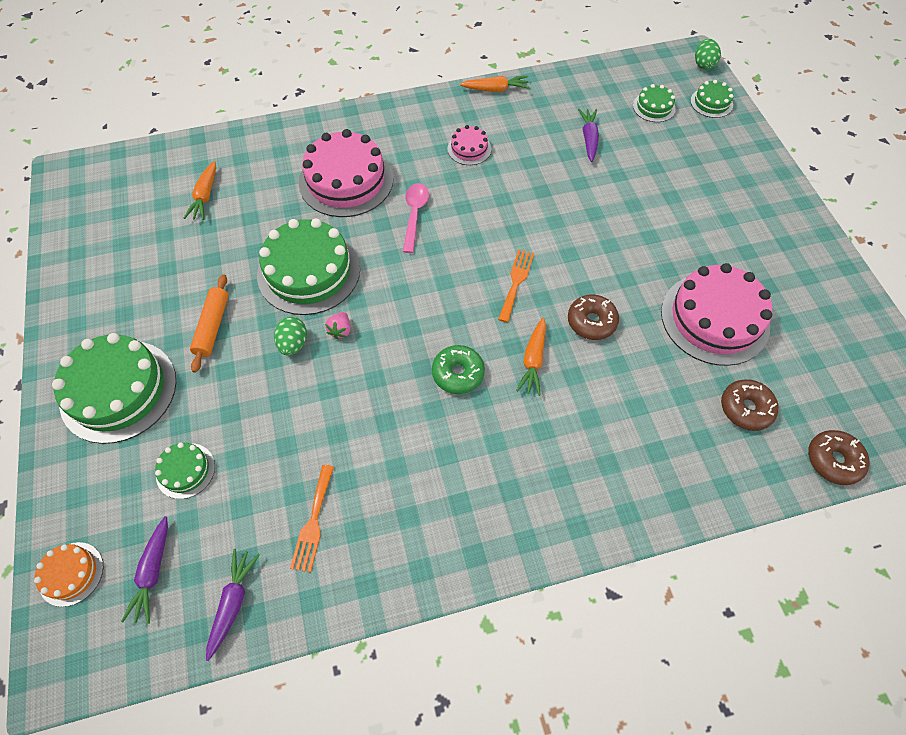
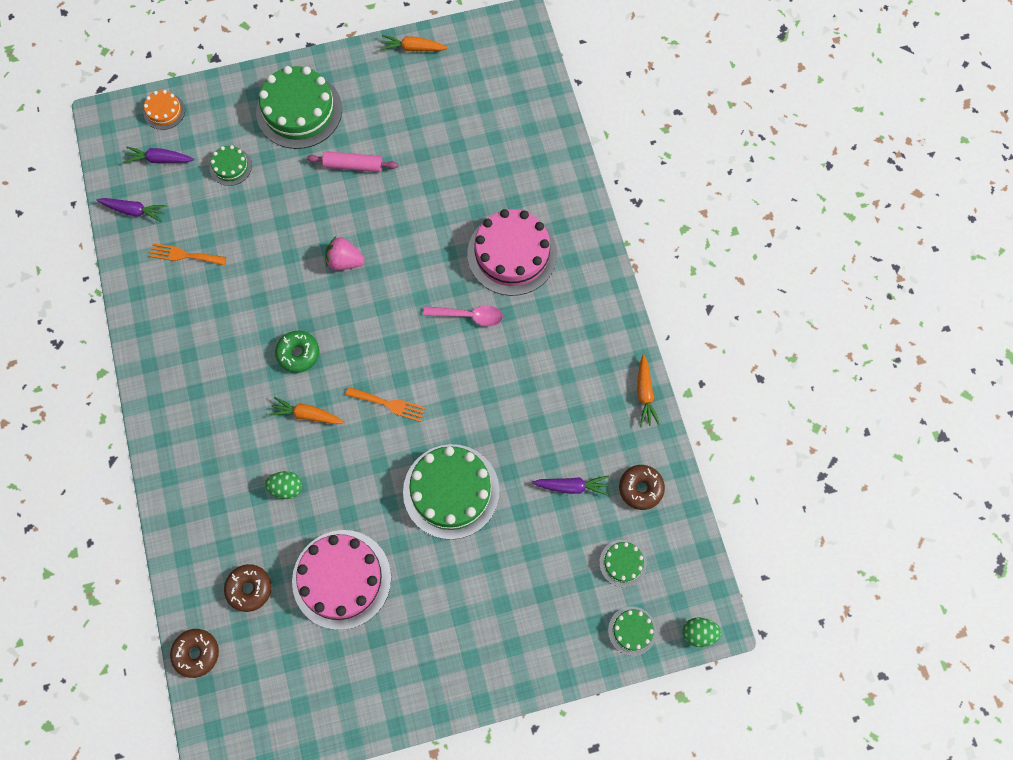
camera: 90 degrees right, 10 degrees up
orange carrot [184,161,216,220] -> orange carrot moved to [380,35,448,51]
orange rolling pin [190,274,229,373] -> pink rolling pin [307,151,398,172]
green cake [257,218,360,315] -> green cake moved to [403,444,500,540]
green egg [274,317,307,356] -> green egg moved to [265,471,302,499]
pink strawberry [325,312,351,339] -> pink strawberry [325,237,365,271], size x1.59
pink cake [447,125,491,165] -> none
brown donut [568,295,619,340] -> brown donut moved to [619,465,665,510]

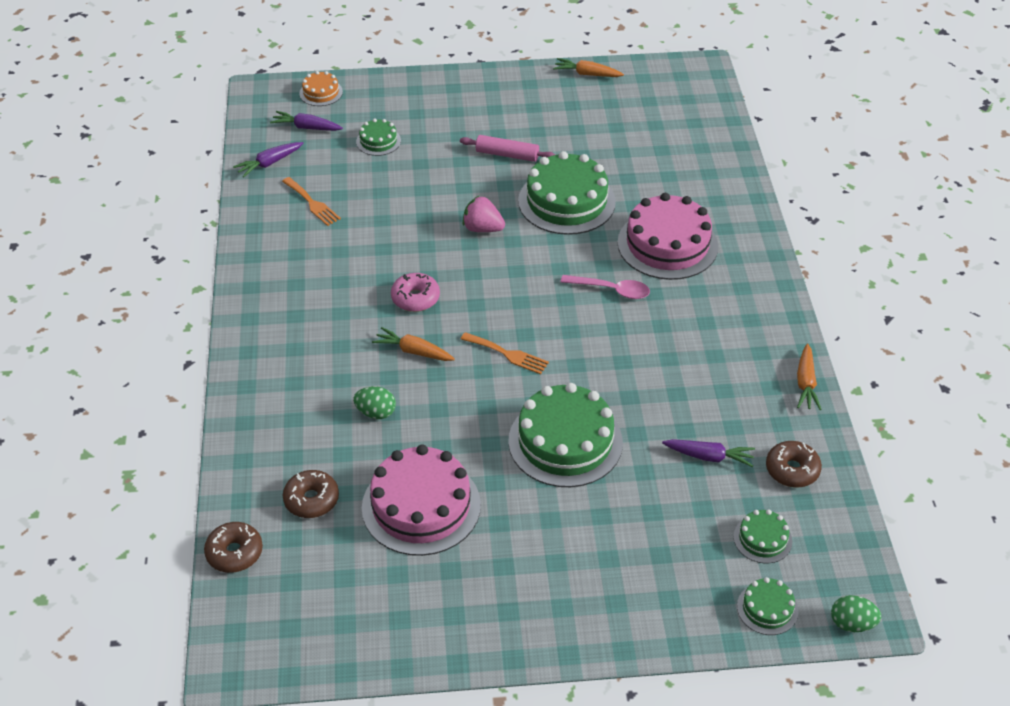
camera: 10 degrees right, 25 degrees down
purple carrot [97,198,167,222] -> purple carrot turned 120 degrees clockwise [233,142,304,177]
orange fork [149,243,227,265] -> orange fork turned 150 degrees counterclockwise [282,177,341,226]
green cake [256,66,342,149] -> green cake moved to [518,151,616,235]
green donut [275,331,319,373] -> pink donut [391,273,440,312]

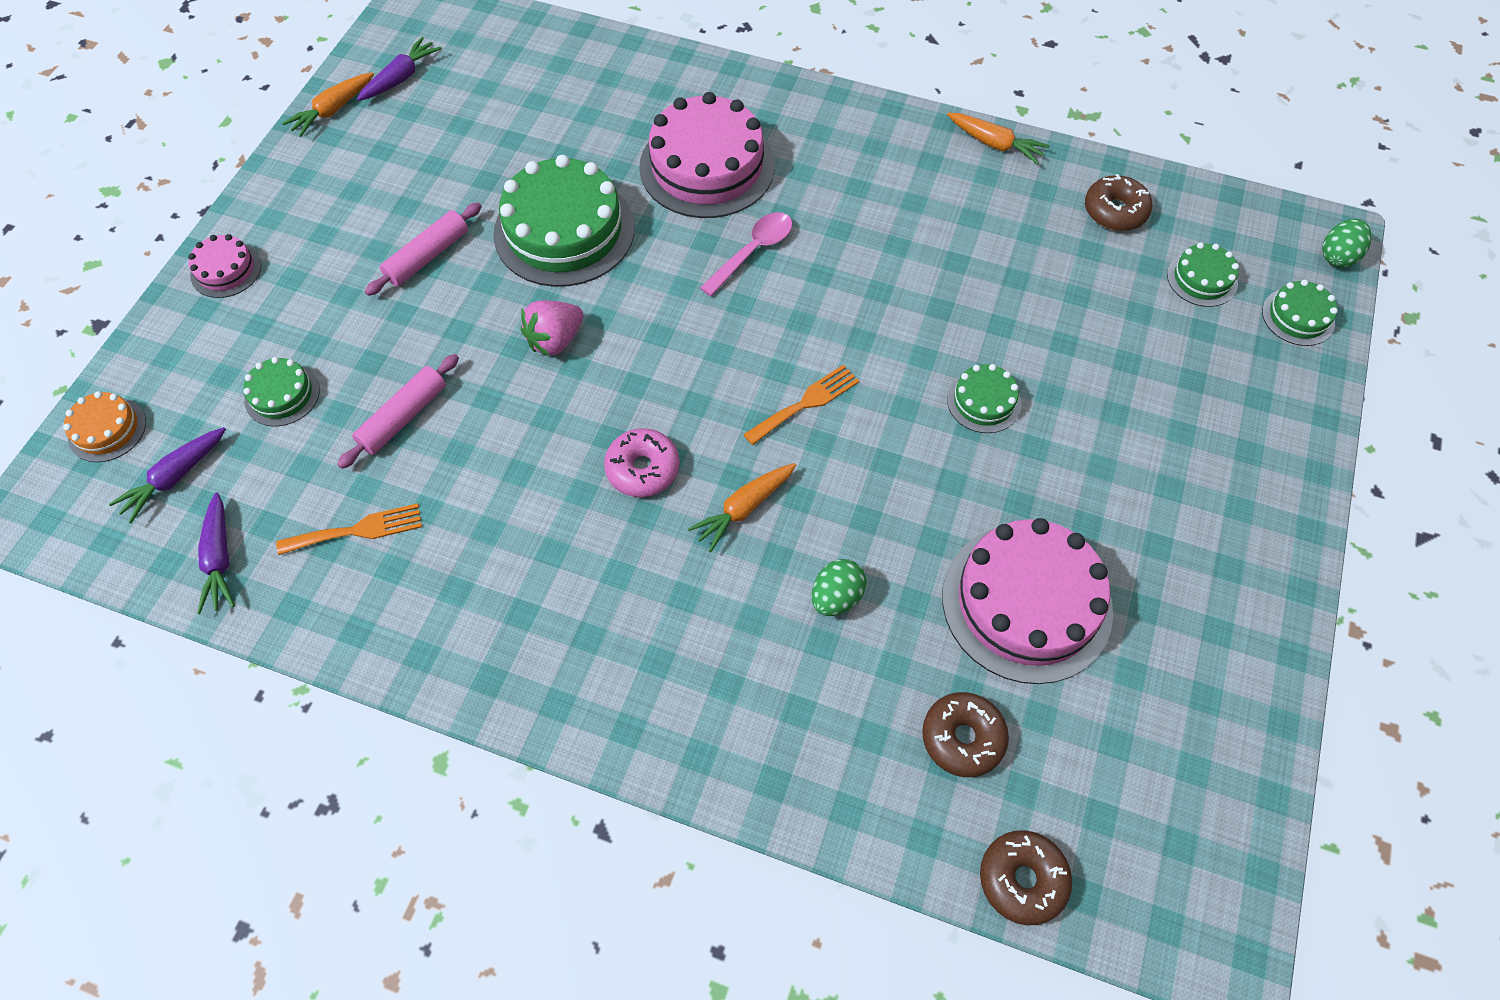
camera: 65 degrees left, 15 degrees up
green cake [508,383,623,487] -> green cake [947,364,1021,433], size x0.48
purple carrot [662,439,755,467] -> purple carrot moved to [357,37,442,101]
none -> pink cake [188,234,261,298]
none -> pink rolling pin [337,354,459,469]

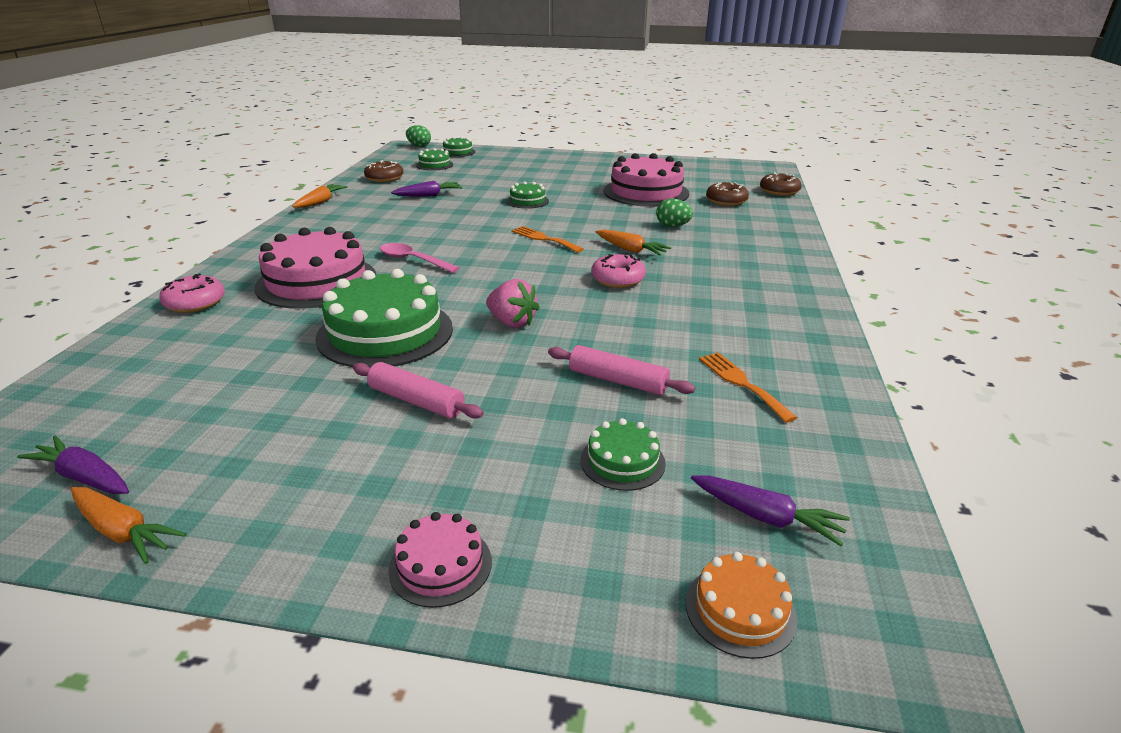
camera: 100 degrees left, 30 degrees down
purple carrot [197,492,235,614] -> purple carrot moved to [391,181,462,197]
none -> pink donut [159,273,225,313]

